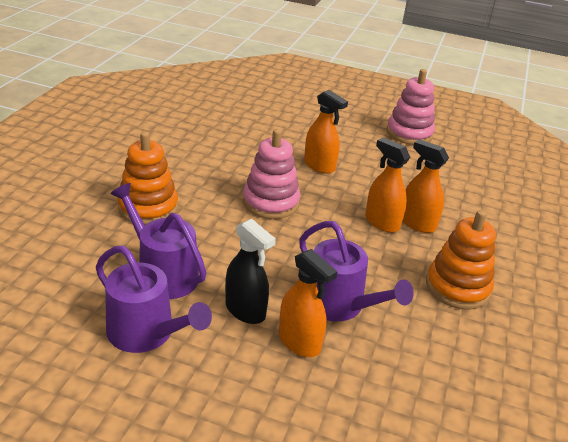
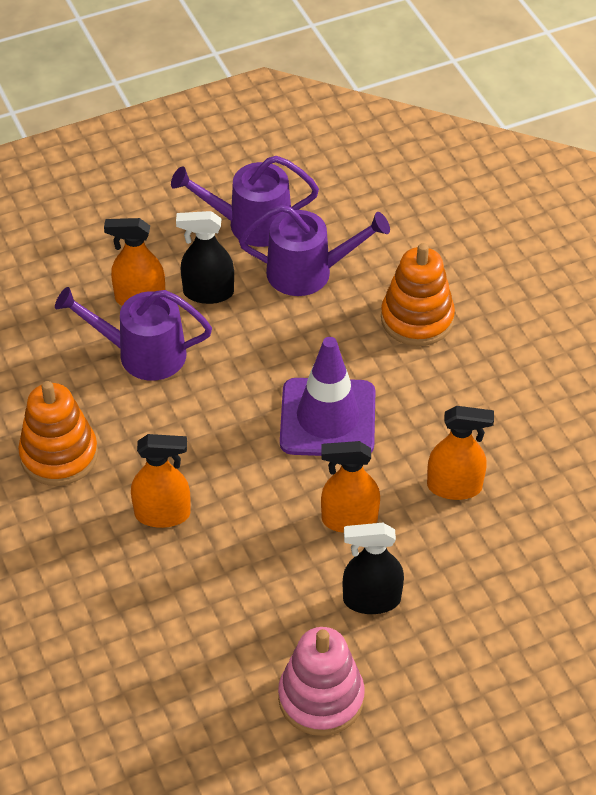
camera: 140 degrees right, 15 degrees up
pink stacking toy [243,129,300,219] -> purple traffic cone [280,337,376,456]
orange spray bottle [365,138,410,233] -> orange spray bottle moved to [427,406,494,500]
none -> black spray bottle [343,523,404,614]

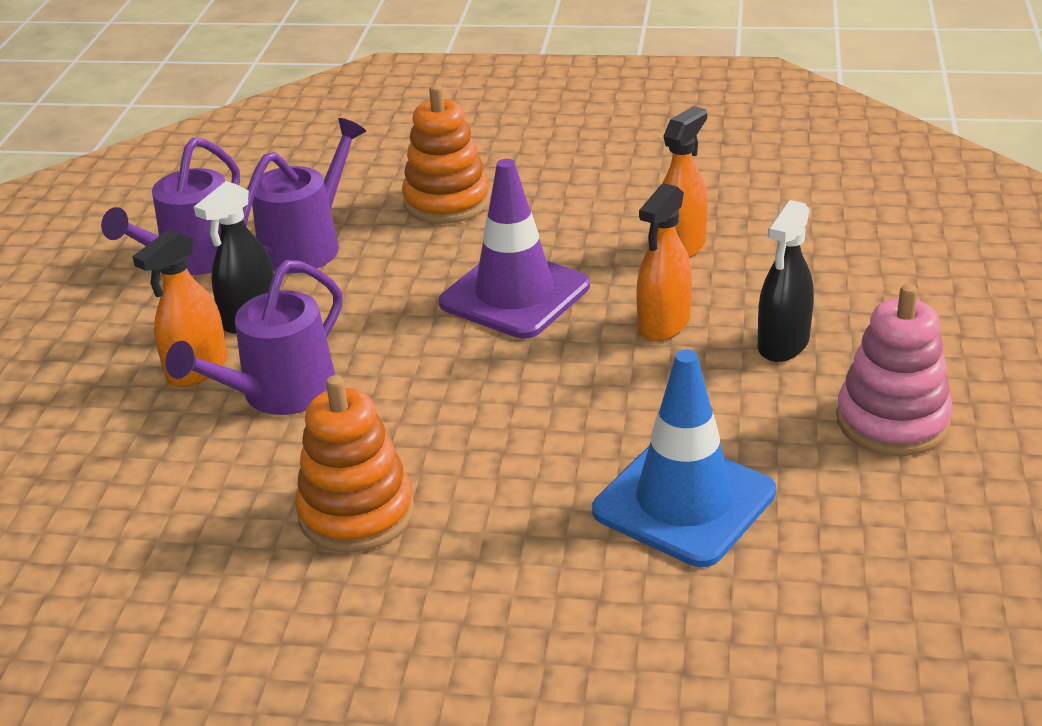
camera: 55 degrees left, 15 degrees down
orange spray bottle [131,434,191,528] -> none
none -> blue traffic cone [592,349,776,567]

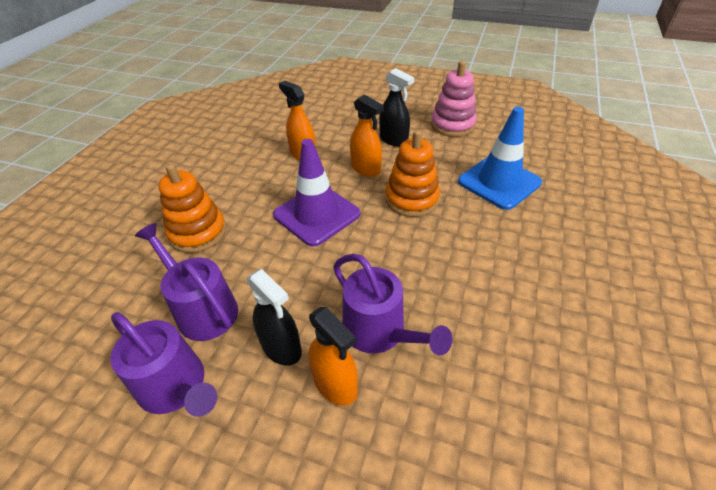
camera: 80 degrees left, 10 degrees up
orange stacking toy [295,375,414,553] -> orange stacking toy moved to [385,130,440,217]

